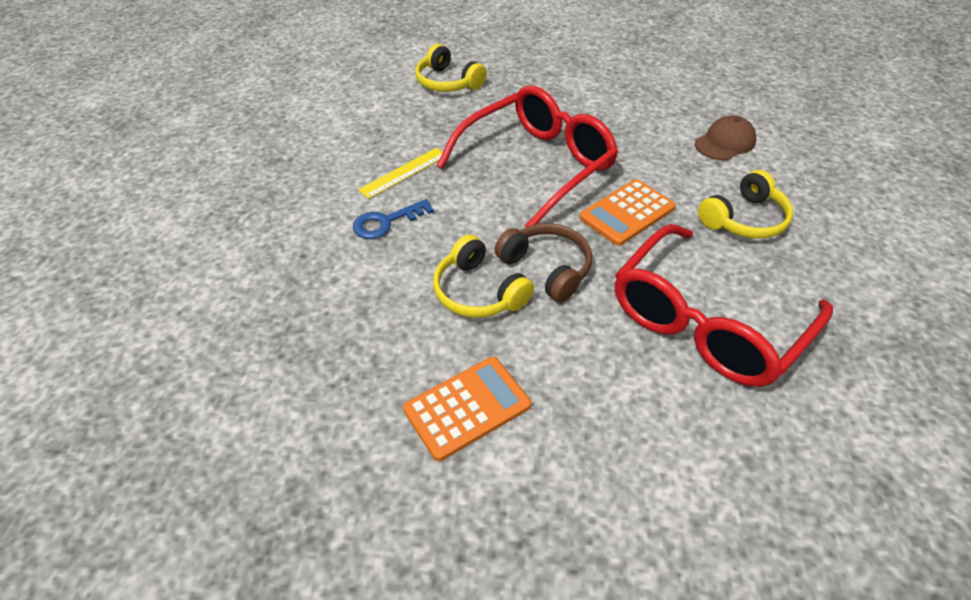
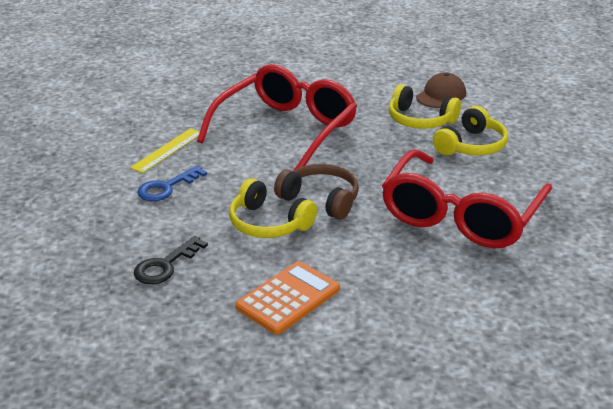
camera: 15 degrees left, 15 degrees down
yellow headphones [415,44,487,92] -> yellow headphones moved to [389,85,461,129]
orange calculator [579,179,676,246] -> none
none -> black key [134,236,208,284]

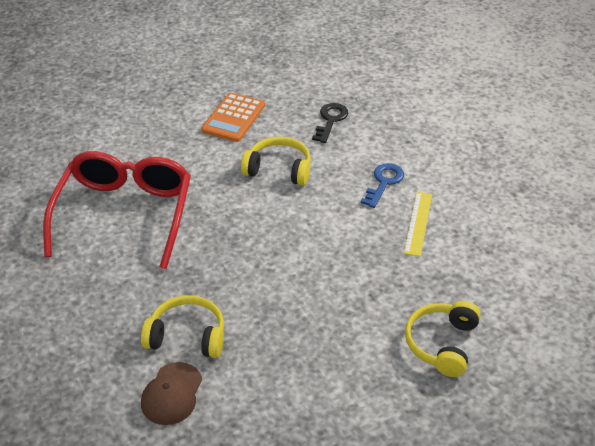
camera: 160 degrees right, 10 degrees up
red glasses [197,64,357,171] -> none
brown headphones [274,164,359,220] -> none
yellow headphones [433,106,508,155] -> yellow headphones moved to [405,301,481,377]

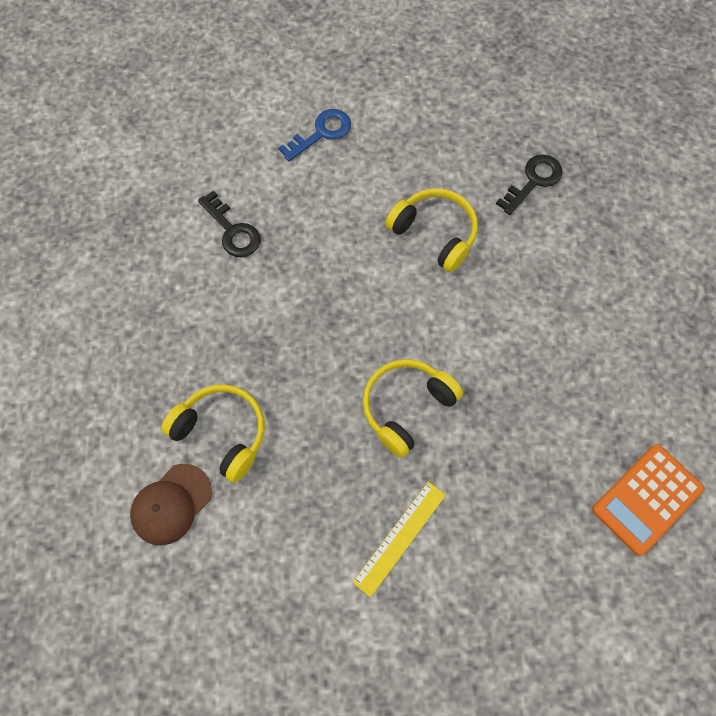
camera: 25 degrees right, 25 degrees up
red glasses [43,151,191,269] -> black key [198,190,260,257]
orange calculator [201,93,265,142] -> orange calculator moved to [592,444,705,556]
blue key [361,163,404,208] -> blue key moved to [278,109,351,161]
yellow ruler [404,192,432,256] -> yellow ruler moved to [352,482,446,597]
yellow headphones [405,301,481,377] -> yellow headphones moved to [363,359,463,458]

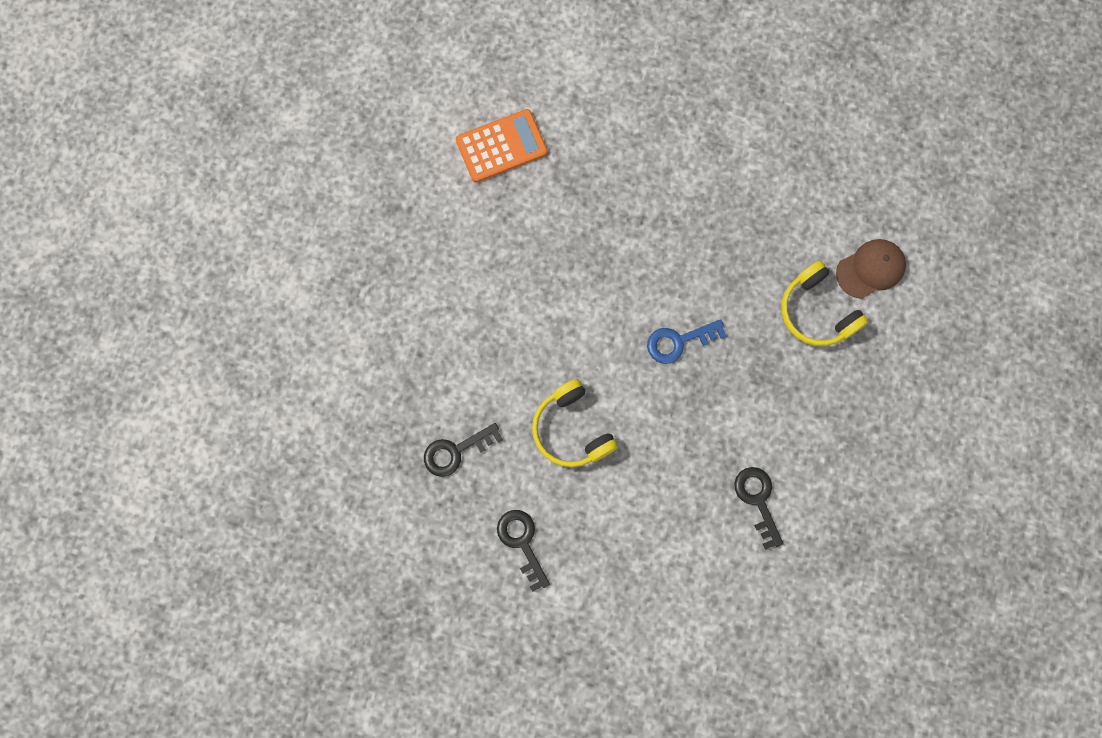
camera: 160 degrees left, 10 degrees up
blue key [278,109,351,161] -> blue key moved to [647,319,726,364]
yellow ruler [352,482,446,597] -> none
yellow headphones [363,359,463,458] -> none
none -> black key [497,510,550,592]

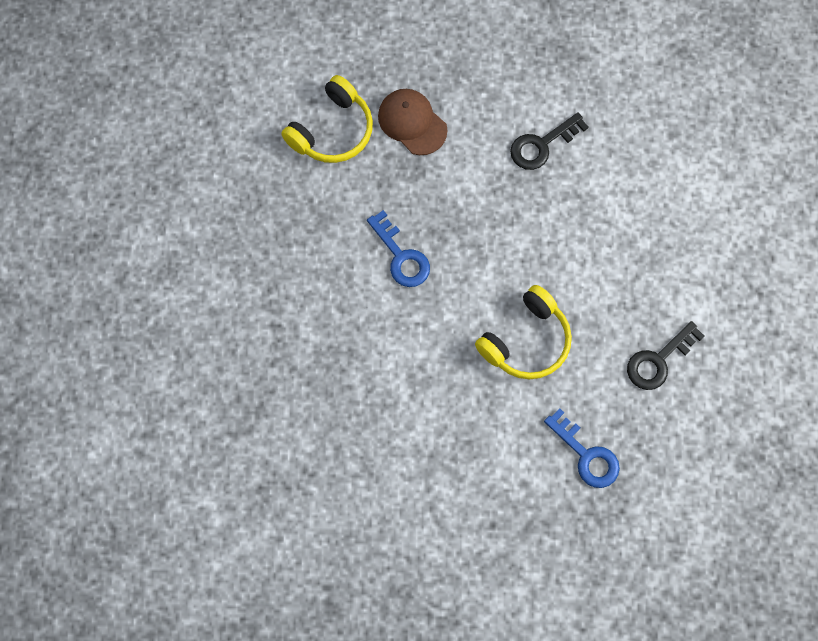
camera: 105 degrees left, 5 degrees down
black key [424,423,503,477] -> blue key [544,408,620,488]
orange calculator [456,109,548,183] -> none
brown cap [836,239,906,299] -> brown cap moved to [378,89,448,155]

